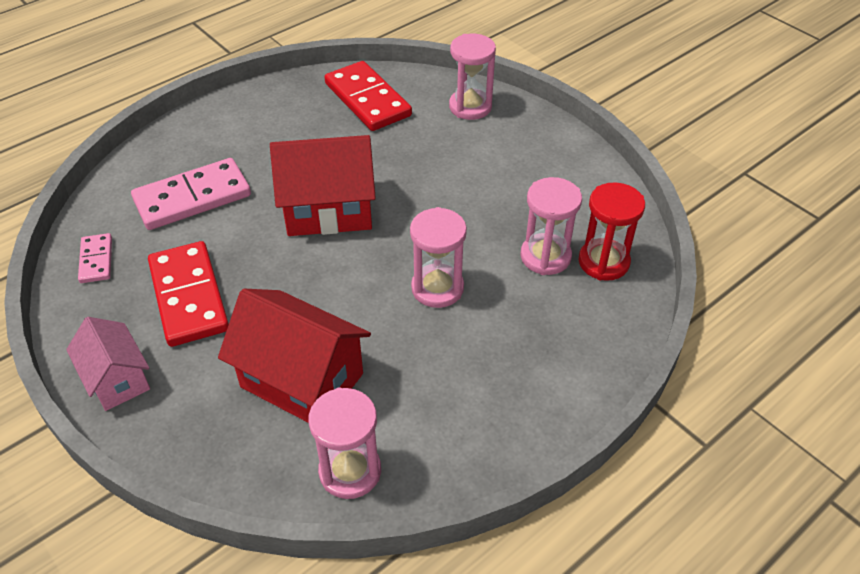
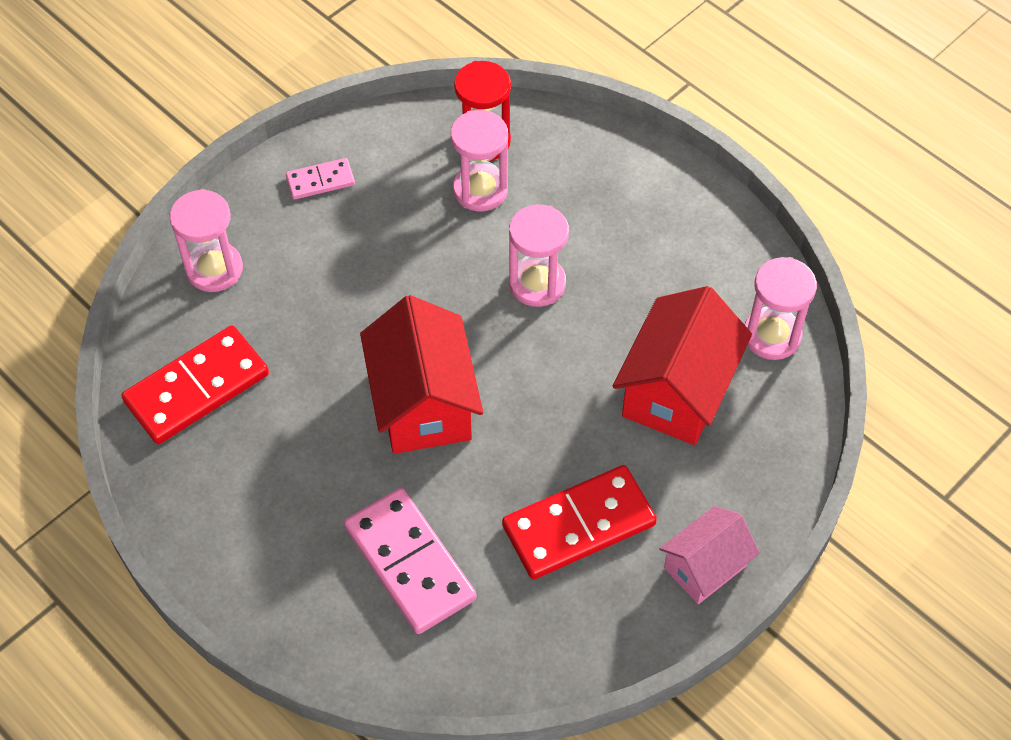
camera: 95 degrees left, 10 degrees up
pink domino [78,233,112,283] -> pink domino moved to [286,158,355,200]

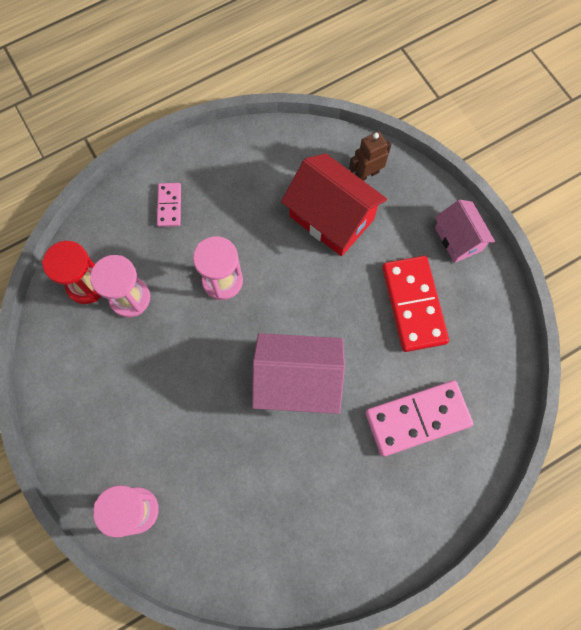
camera: 75 degrees left, 15 degrees up
red domino [121,326,269,444] -> none
pink domino [286,158,355,200] -> pink domino moved to [157,183,181,227]
red house [360,295,483,454] -> pink house [252,333,345,414]
pink hourglass [744,257,817,360] -> none
none -> brown robot [349,131,391,181]

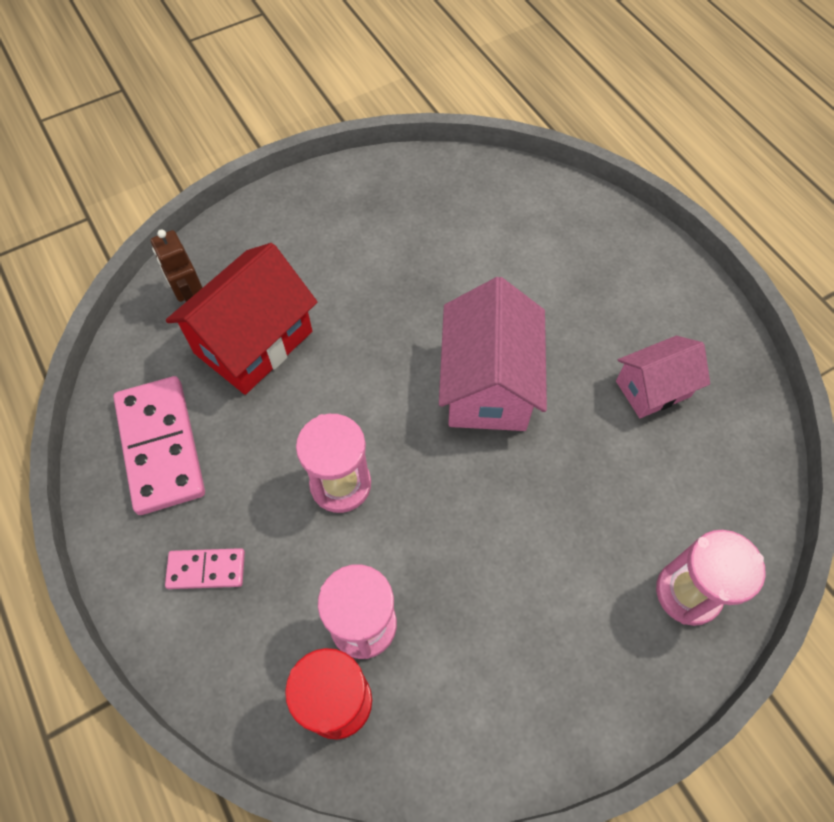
camera: 90 degrees left, 10 degrees down
pink domino [365,380,473,457] -> pink domino moved to [113,376,205,515]
red domino [382,256,449,352] -> none
pink house [435,200,495,263] -> pink house moved to [616,336,710,418]

